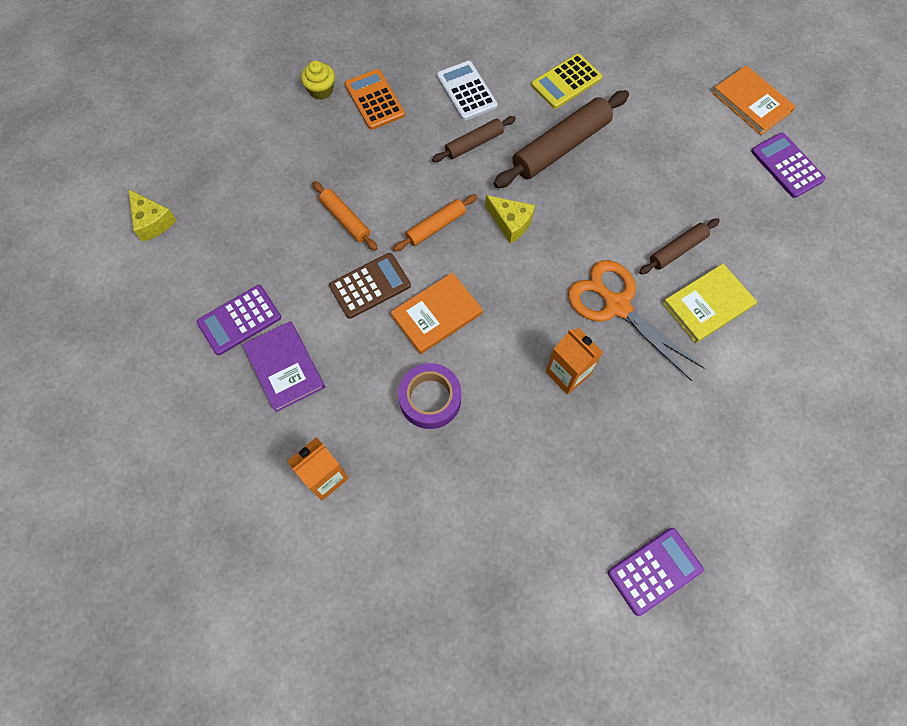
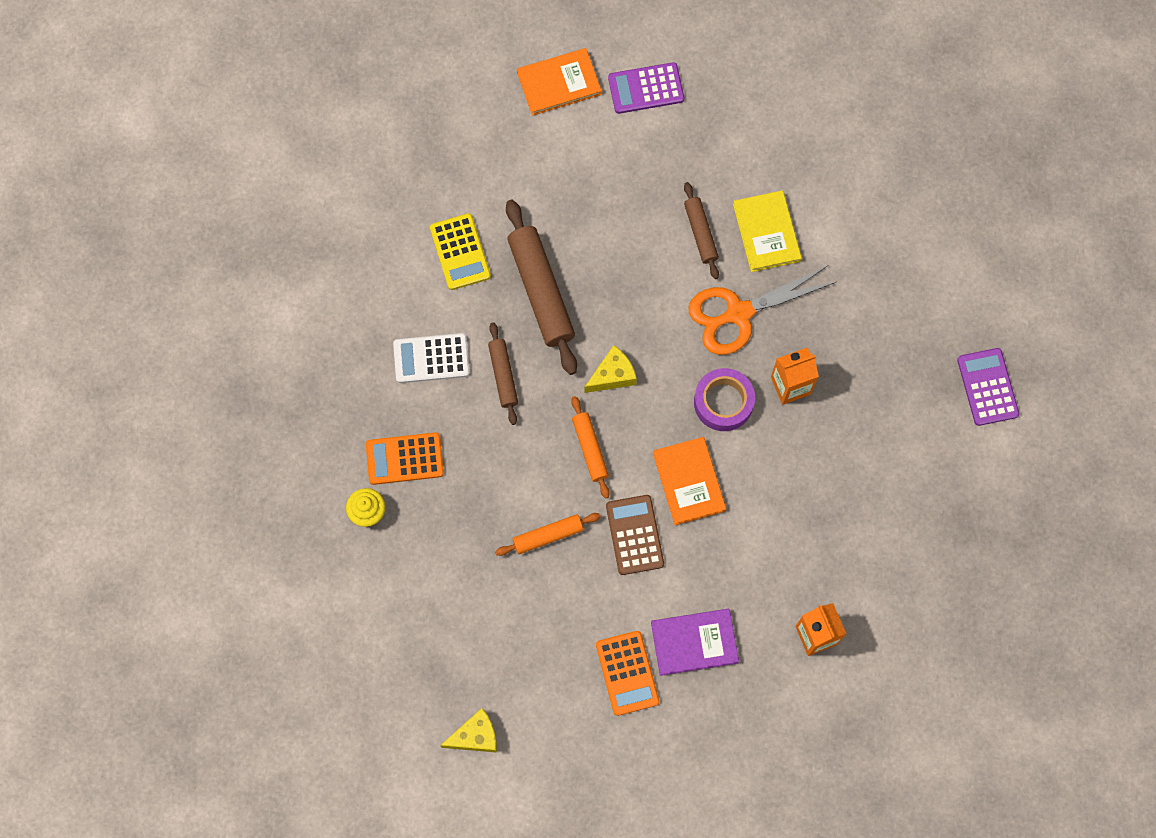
camera: 70 degrees left, 5 degrees up
purple calculator [197,285,281,355] -> orange calculator [596,631,659,716]
purple tape [398,363,461,429] -> purple tape moved to [694,368,755,431]

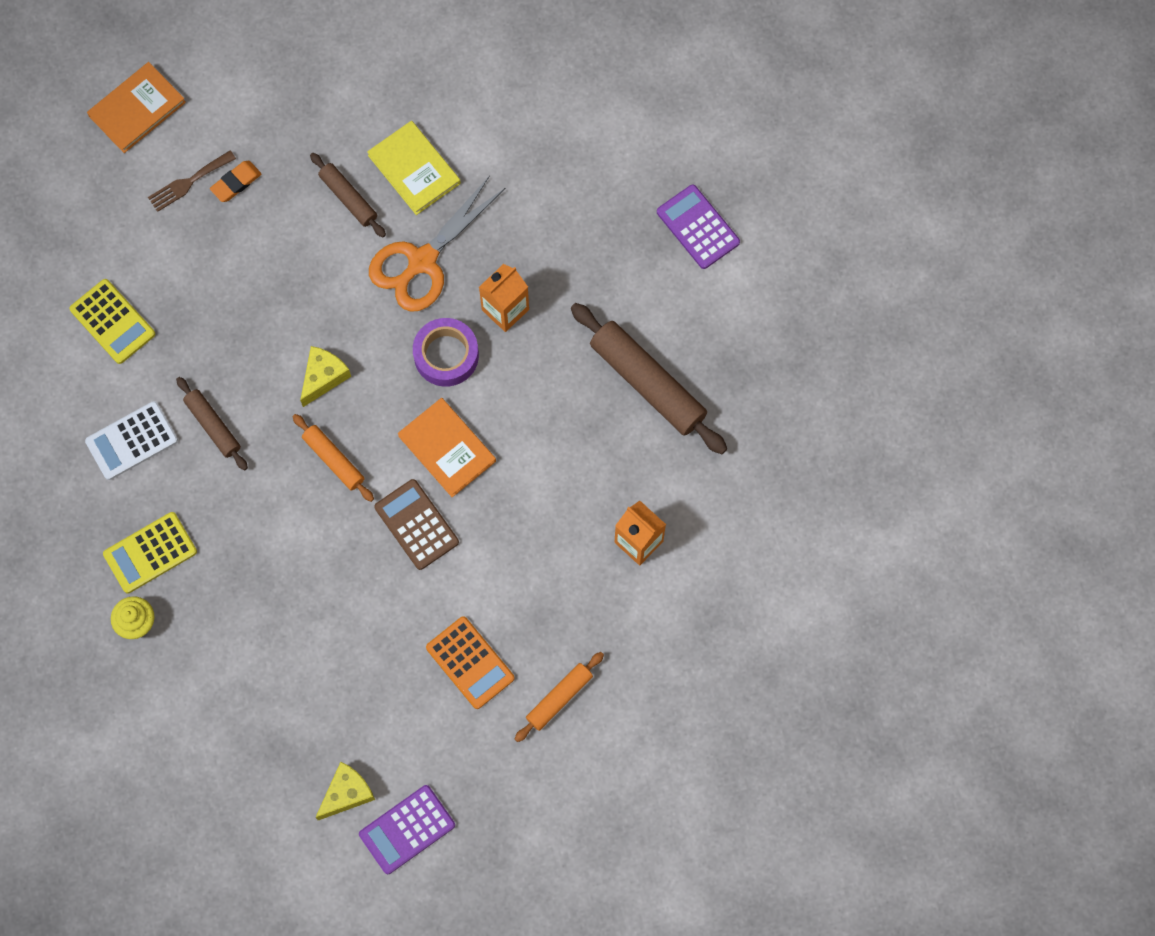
camera: 25 degrees left, 0 degrees up
orange calculator [366,432,444,485] -> yellow calculator [103,512,197,593]
orange rolling pin [495,513,601,556] -> orange rolling pin moved to [515,652,604,742]
brown rolling pin [506,200,577,375] -> brown rolling pin moved to [571,303,727,454]
purple calculator [608,62,684,114] -> purple calculator moved to [359,785,455,874]
purple book [651,609,739,676] -> none
none -> brown fork [148,150,236,212]
none -> orange eraser [210,161,261,202]

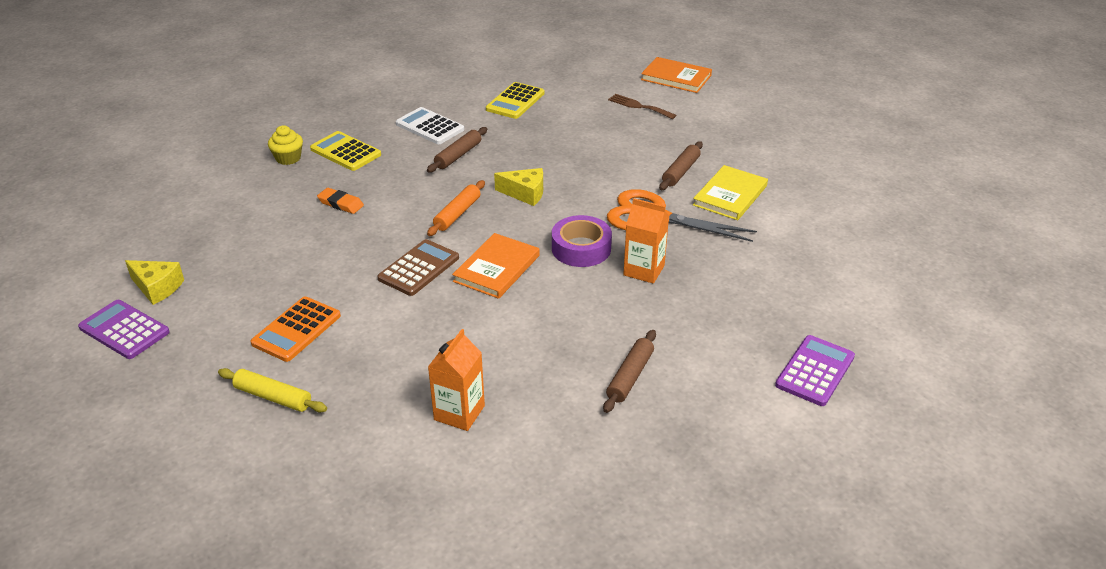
camera: 70 degrees right, 35 degrees down
orange eraser [210,161,261,202] -> orange eraser moved to [317,188,364,214]
orange rolling pin [515,652,604,742] -> yellow rolling pin [218,368,327,413]
brown rolling pin [571,303,727,454] -> brown rolling pin [603,330,656,413], size x0.55

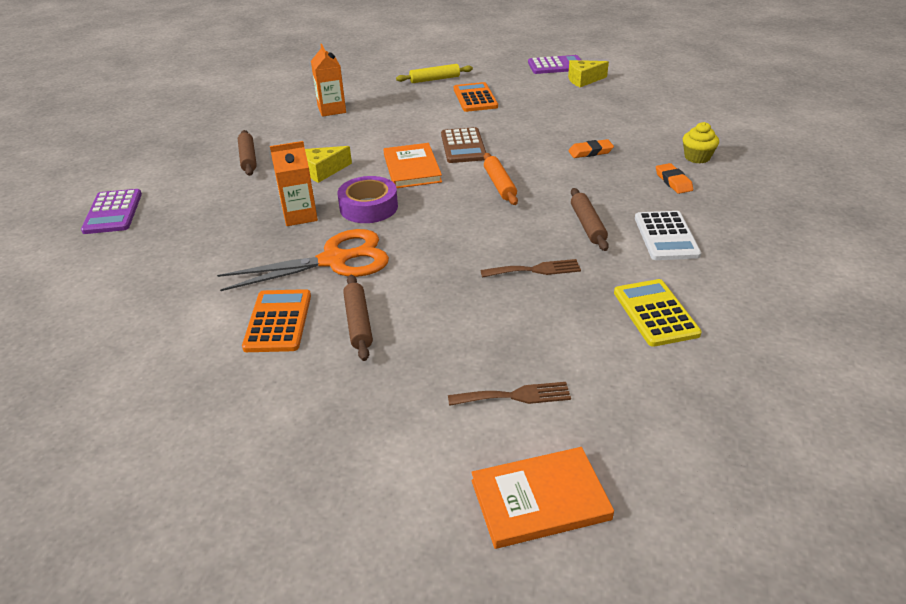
camera: 140 degrees right, 0 degrees up
yellow calculator [310,131,381,171] -> orange eraser [656,163,693,194]
white calculator [396,107,464,144] -> white calculator turned 90 degrees clockwise [635,211,701,260]
yellow cheese [494,168,543,206] -> yellow cheese moved to [305,146,352,183]
yellow book [693,165,768,220] -> orange calculator [242,289,311,352]
none -> brown fork [480,259,581,278]

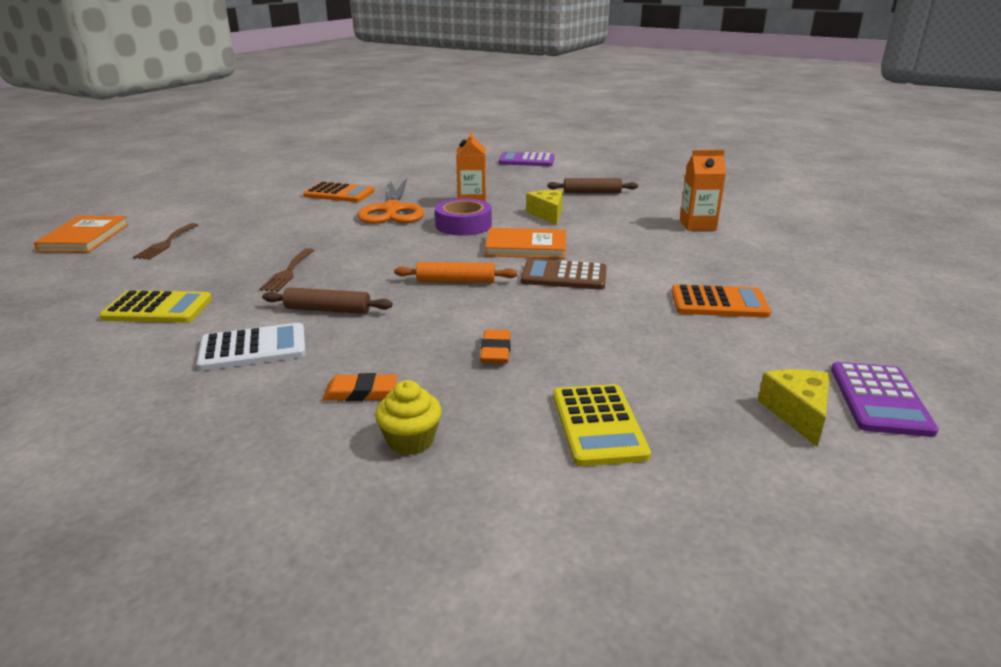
camera: 105 degrees right, 10 degrees down
brown rolling pin [343,275,373,361] -> none
yellow rolling pin [396,64,473,83] -> none
white calculator [635,211,701,260] -> white calculator turned 150 degrees clockwise [196,323,306,371]
none -> yellow calculator [553,384,651,466]

